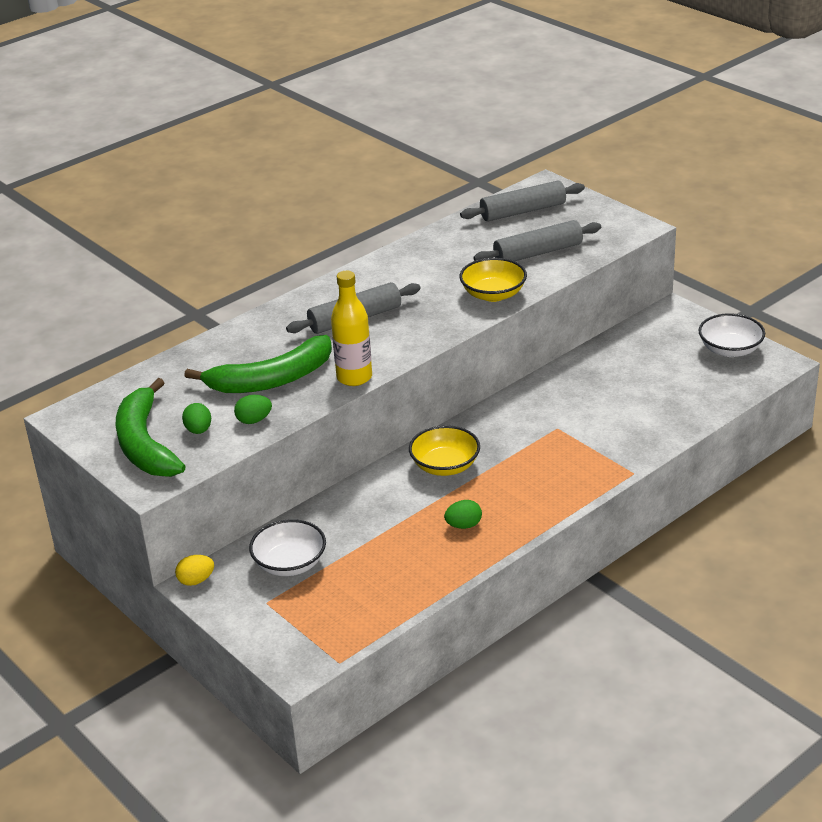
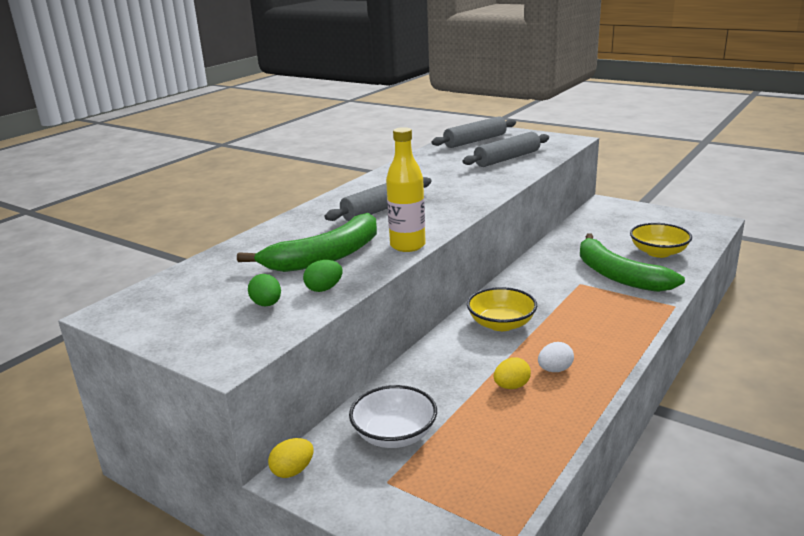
camera: 15 degrees left, 10 degrees down
green banana [116,378,186,477] -> green banana moved to [580,233,685,292]
green egg [444,500,482,529] -> white egg [538,342,574,372]
yellow bowl [459,258,527,302] -> yellow bowl moved to [630,223,692,258]
white bowl [698,313,765,357] -> none
none -> yellow egg [494,357,531,389]

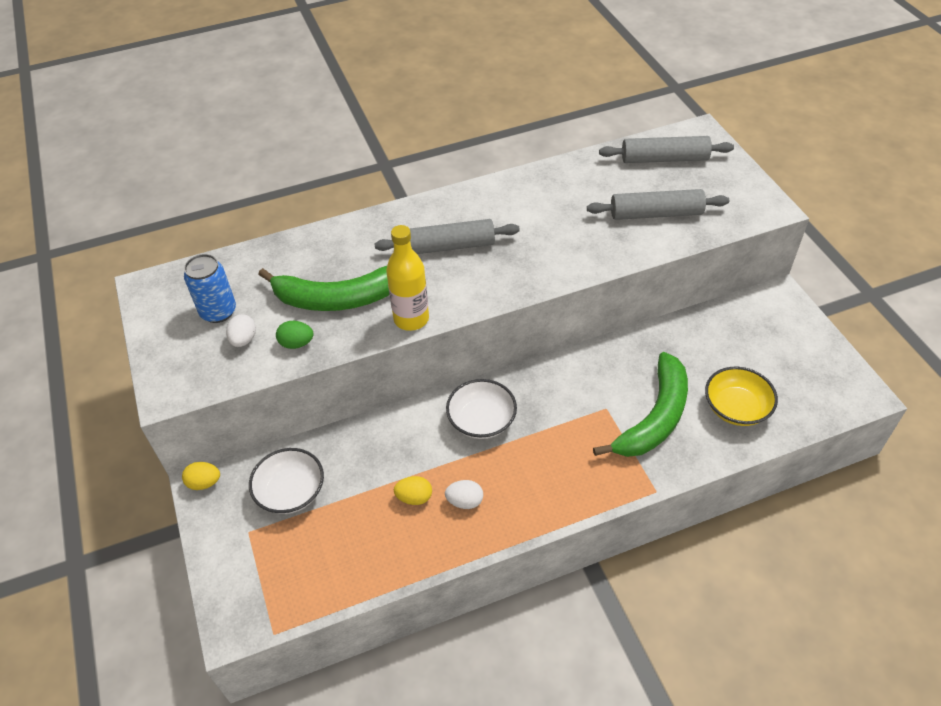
camera: 35 degrees right, 25 degrees up
green egg [248,274,281,306] -> white egg [226,314,256,347]
yellow bowl [467,287,537,331] -> white bowl [446,379,517,439]
green banana [580,233,685,292] -> green banana turned 150 degrees counterclockwise [593,352,688,457]
none -> blue can [184,254,236,323]

